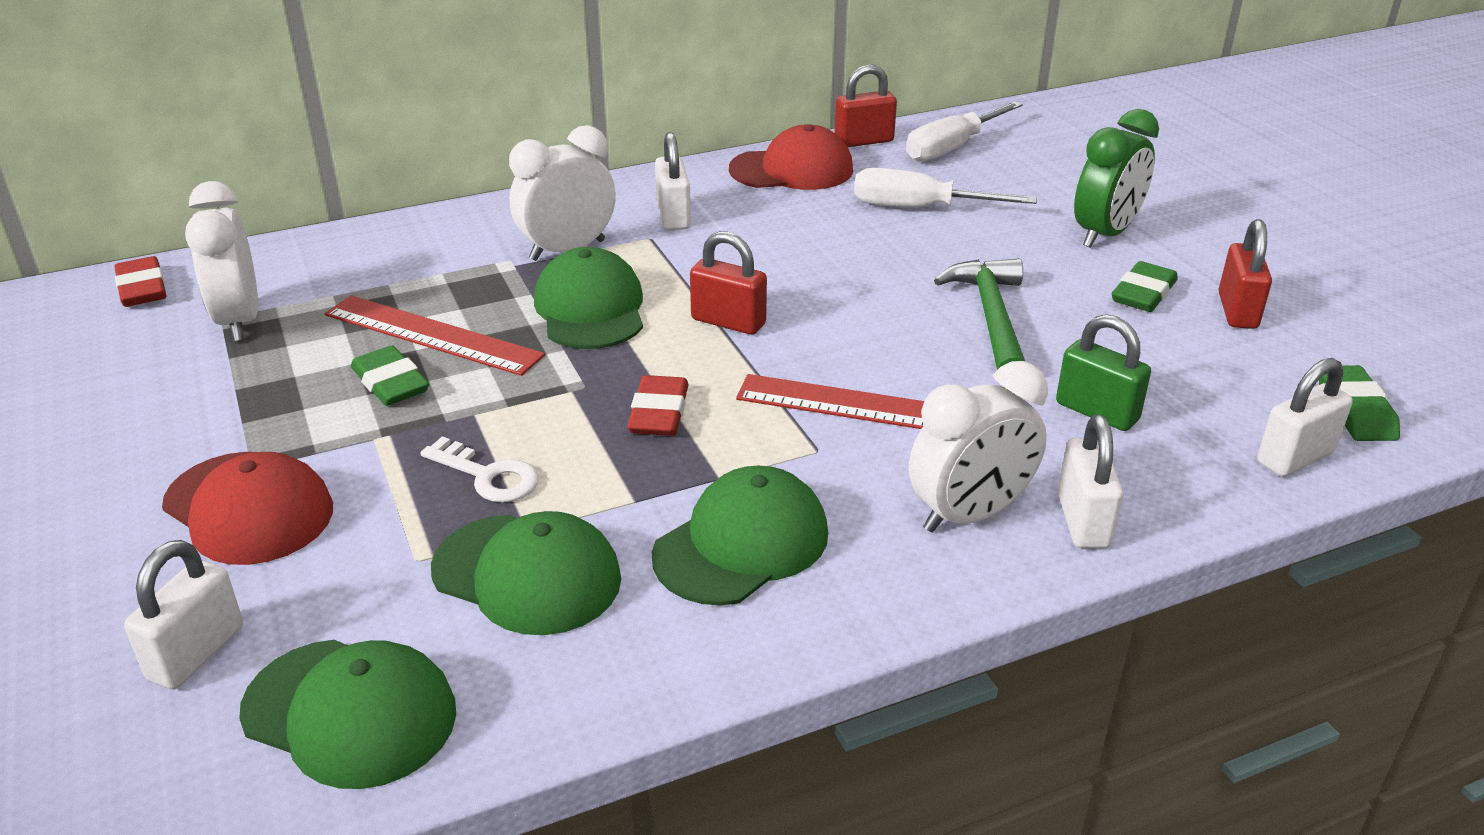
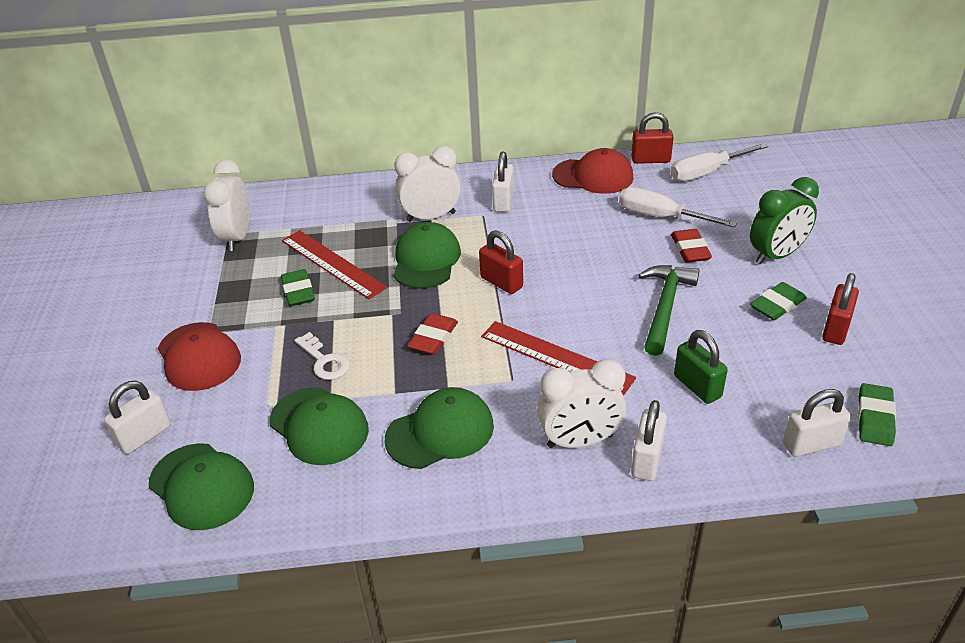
camera: 20 degrees right, 5 degrees up
red eraser [114,256,167,307] -> red eraser moved to [671,229,712,263]

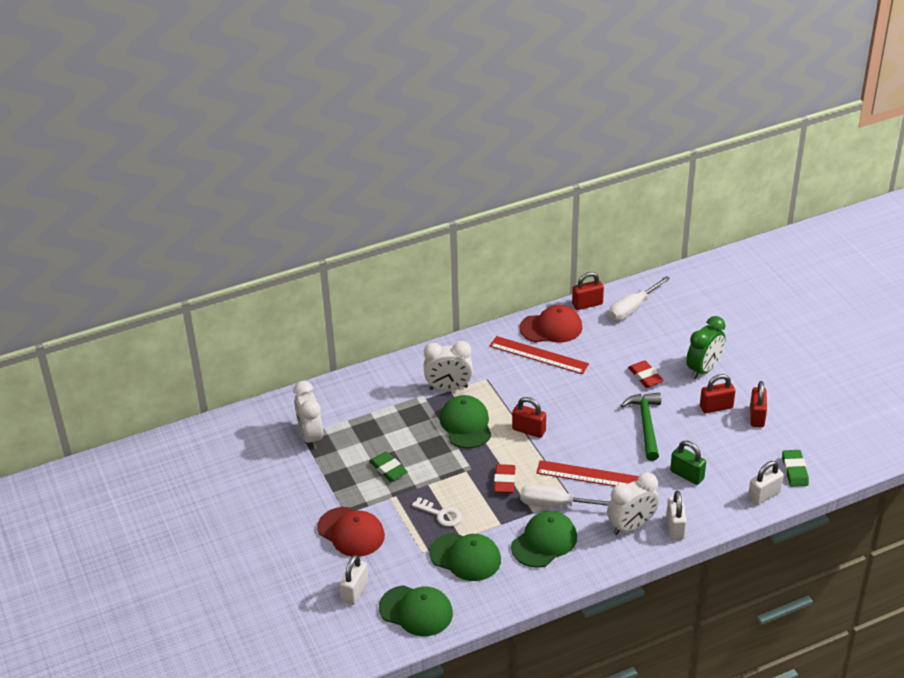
camera: 20 degrees left, 0 degrees up
red ruler [282,230,388,299] -> red ruler moved to [490,336,589,374]
white clock [394,146,461,222] -> white clock turned 150 degrees counterclockwise [424,341,473,391]
white padlock [492,152,514,212] -> none
white screwdriver [619,187,737,228] -> white screwdriver moved to [520,484,610,507]
green eraser [750,282,807,320] -> red padlock [700,374,735,413]

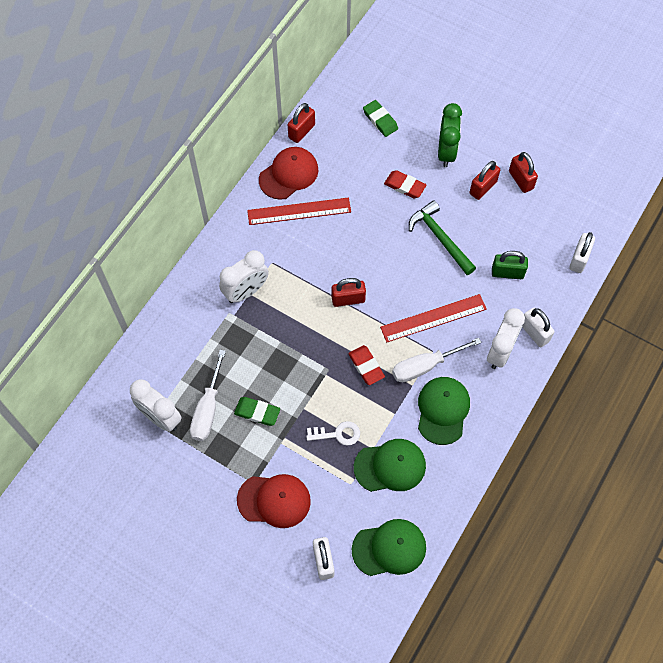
camera: 35 degrees left, 25 degrees up
green cap [440,395,492,448] -> none
white screwdriver [609,276,671,321] -> white screwdriver moved to [190,350,226,441]
green eraser [782,450,809,487] -> green eraser moved to [363,100,398,137]

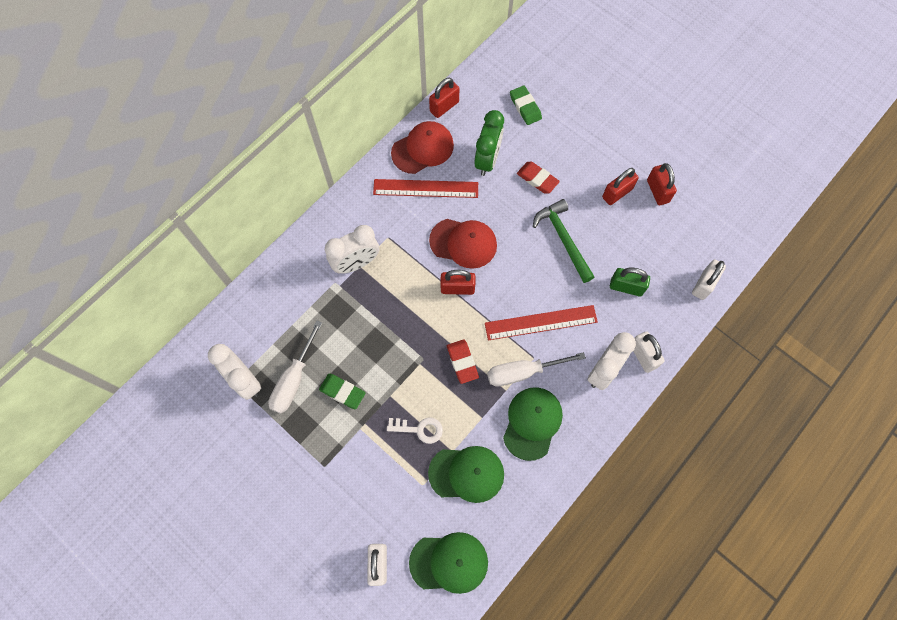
camera: 10 degrees right, 5 degrees up
red cap [237,474,311,528] -> red cap moved to [429,219,497,269]
green clock [438,103,462,167] -> green clock moved to [474,110,504,176]

